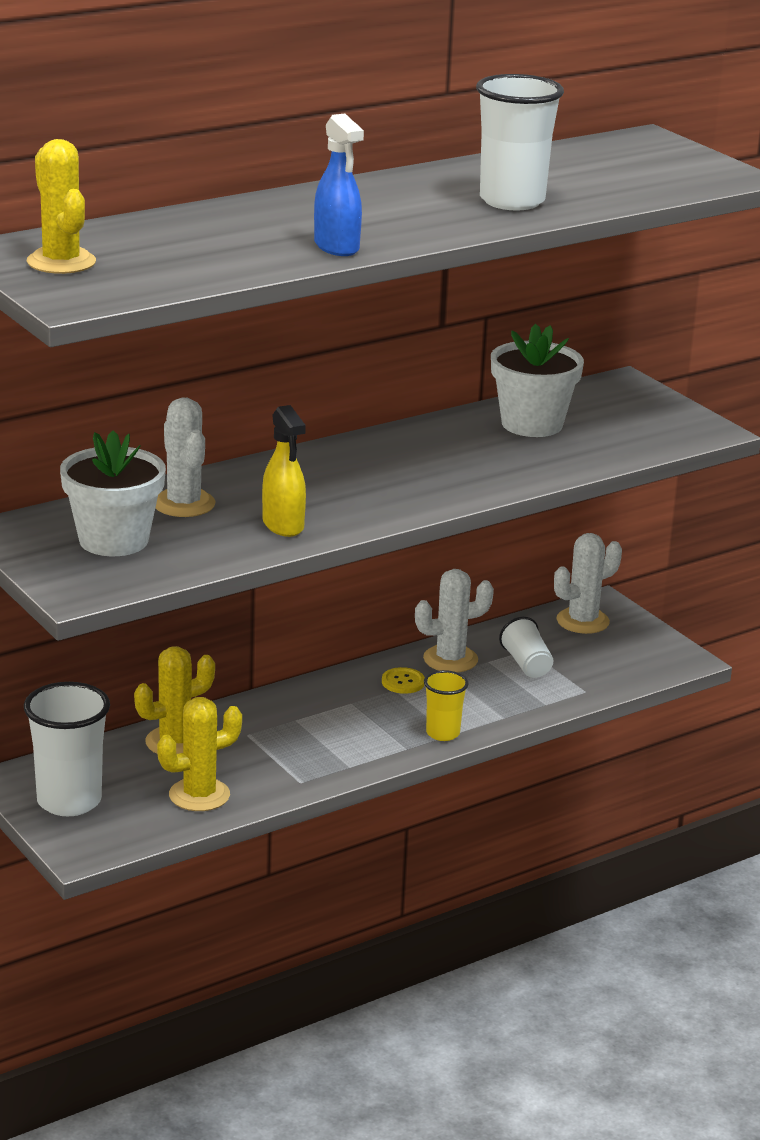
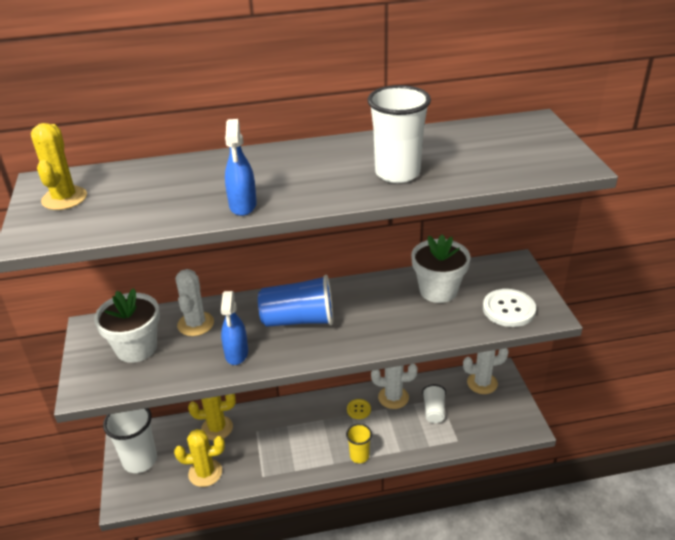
camera: 25 degrees right, 10 degrees up
yellow spray bottle [262,405,306,537] -> blue spray bottle [221,291,248,365]
none -> blue cup [258,275,333,327]
none -> white button [483,289,536,327]

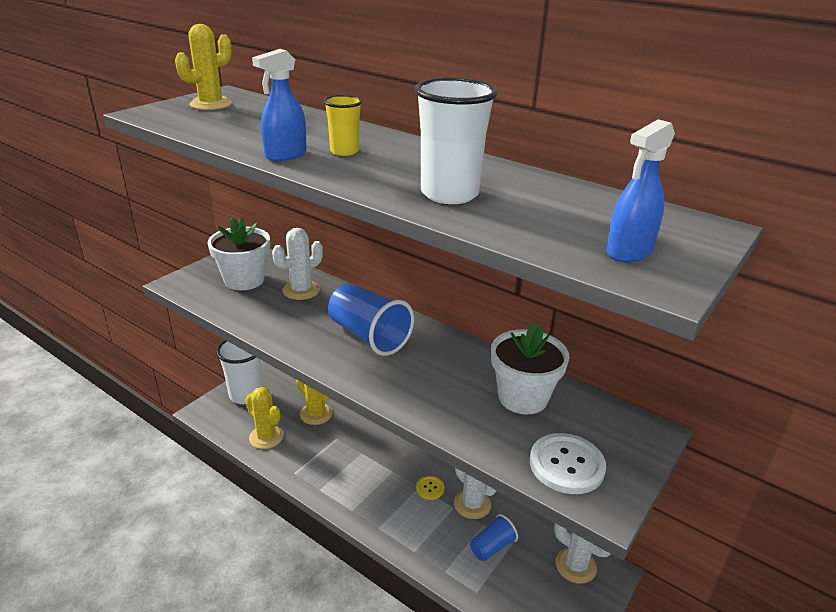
camera: 45 degrees right, 5 degrees down
blue spray bottle [221,291,248,365] -> blue spray bottle moved to [606,119,675,263]
yellow cup [346,424,372,463] -> yellow cup moved to [323,95,362,156]
white cup [422,384,446,423] -> blue cup [470,514,518,561]

